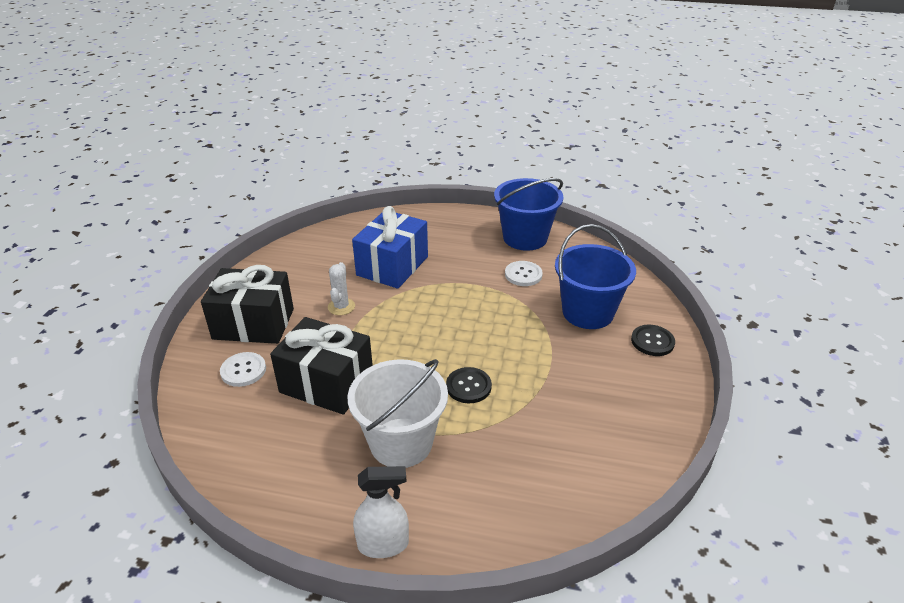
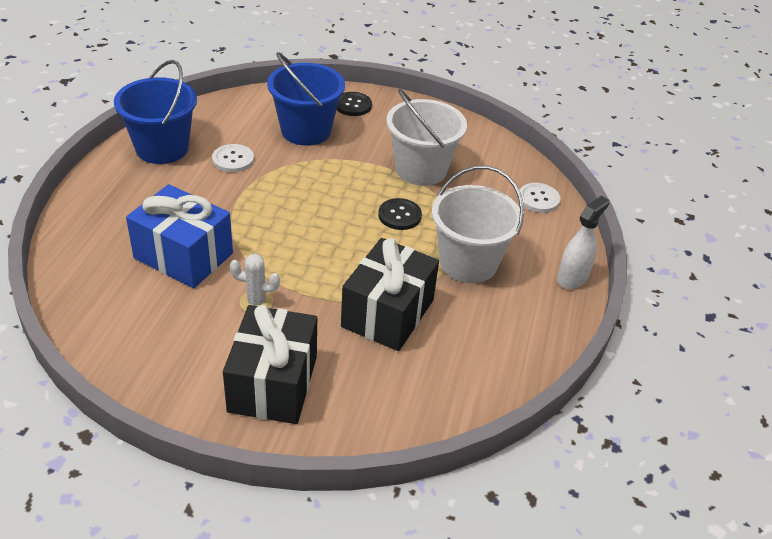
camera: 90 degrees left, 5 degrees up
white button [220,352,266,387] -> white button moved to [518,183,560,213]
white spray bottle [353,466,409,558] -> white spray bottle turned 45 degrees clockwise [557,196,610,289]
none -> white bucket [386,89,467,186]

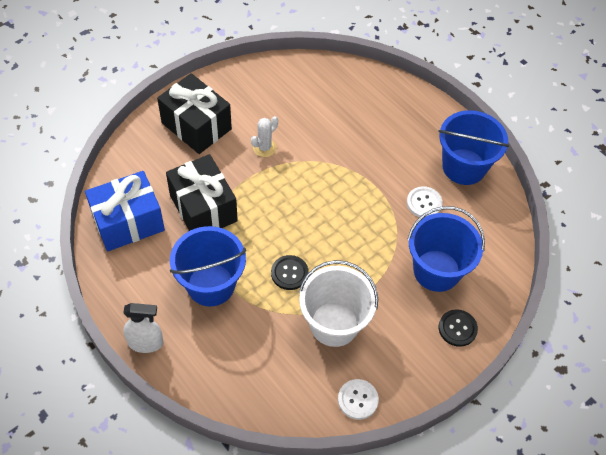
camera: 125 degrees right, 15 degrees up
blue gift [126,184,233,288] -> blue gift moved to [85,171,165,251]
white bucket [432,166,524,283] -> blue bucket [170,226,246,306]
white button [518,183,560,213] -> white button moved to [338,379,379,420]
white spray bottle [557,196,610,289] -> white spray bottle turned 75 degrees counterclockwise [123,303,163,353]

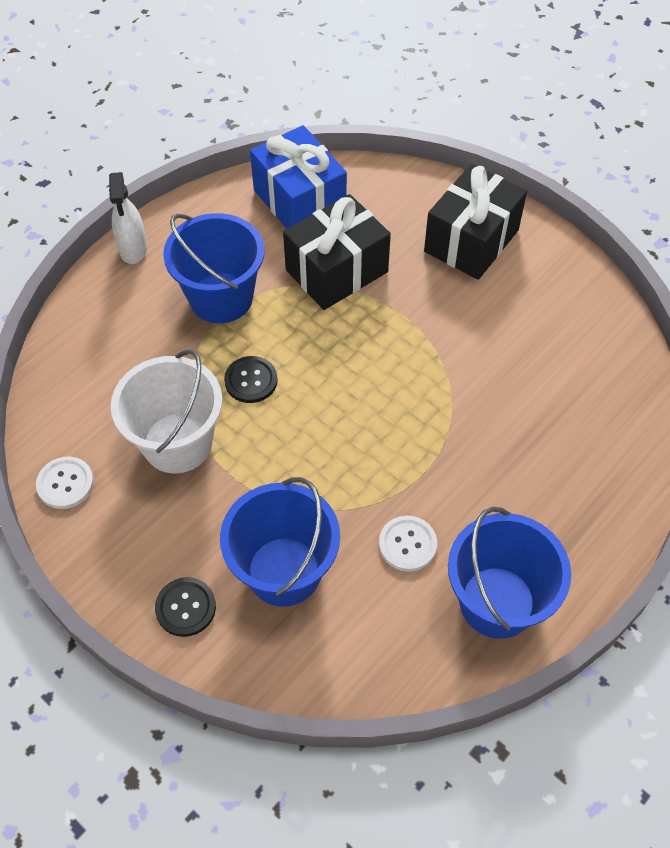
camera: 85 degrees right, 0 degrees up
white cactus [251,116,278,157] -> none

